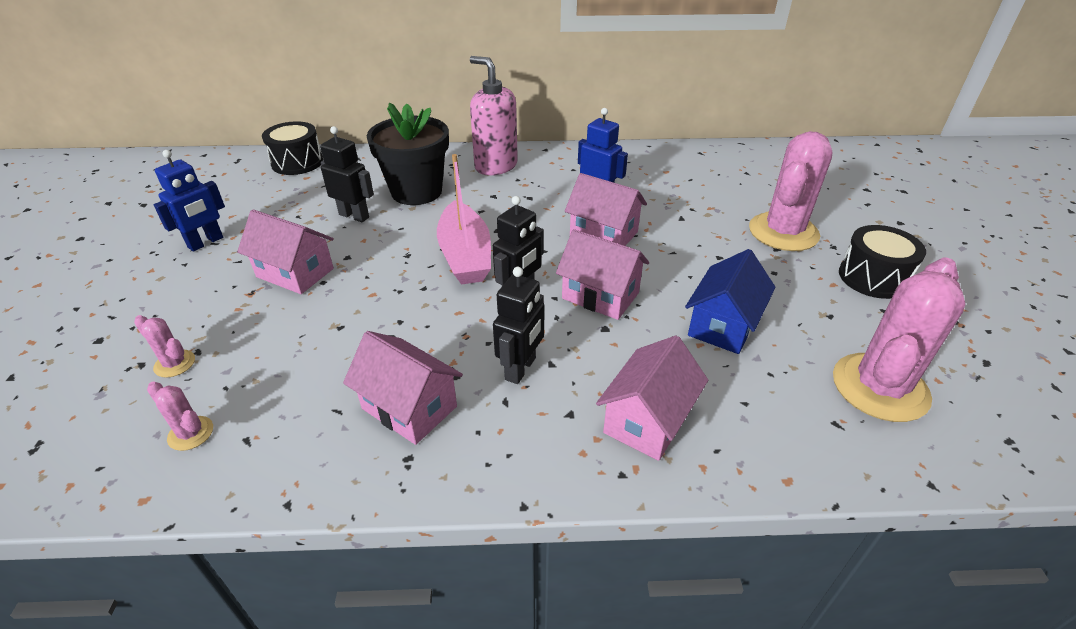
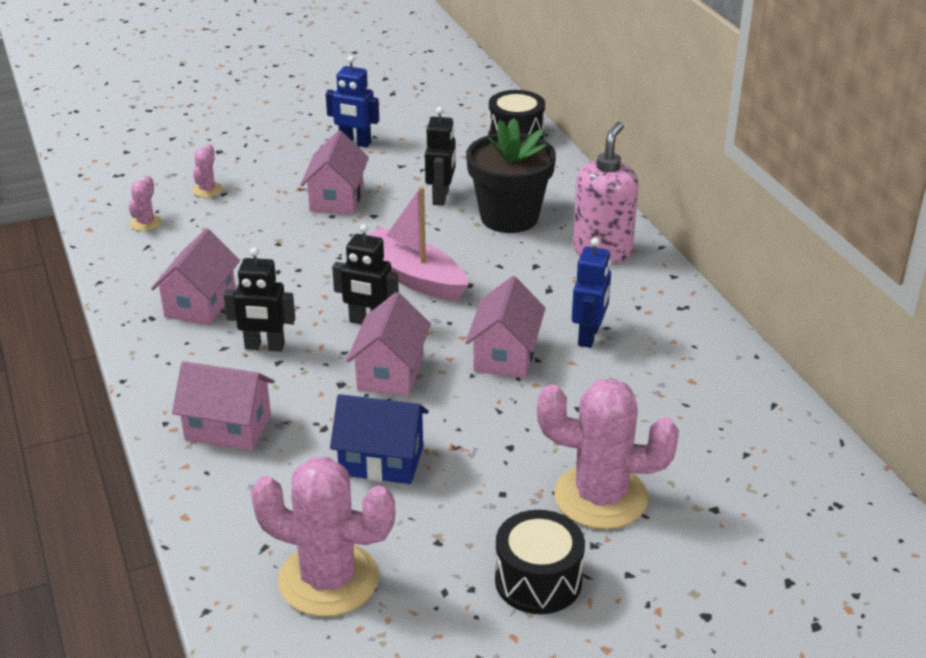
camera: 70 degrees right, 5 degrees down
pink boat [437,154,491,285] -> pink boat turned 75 degrees clockwise [368,186,468,301]

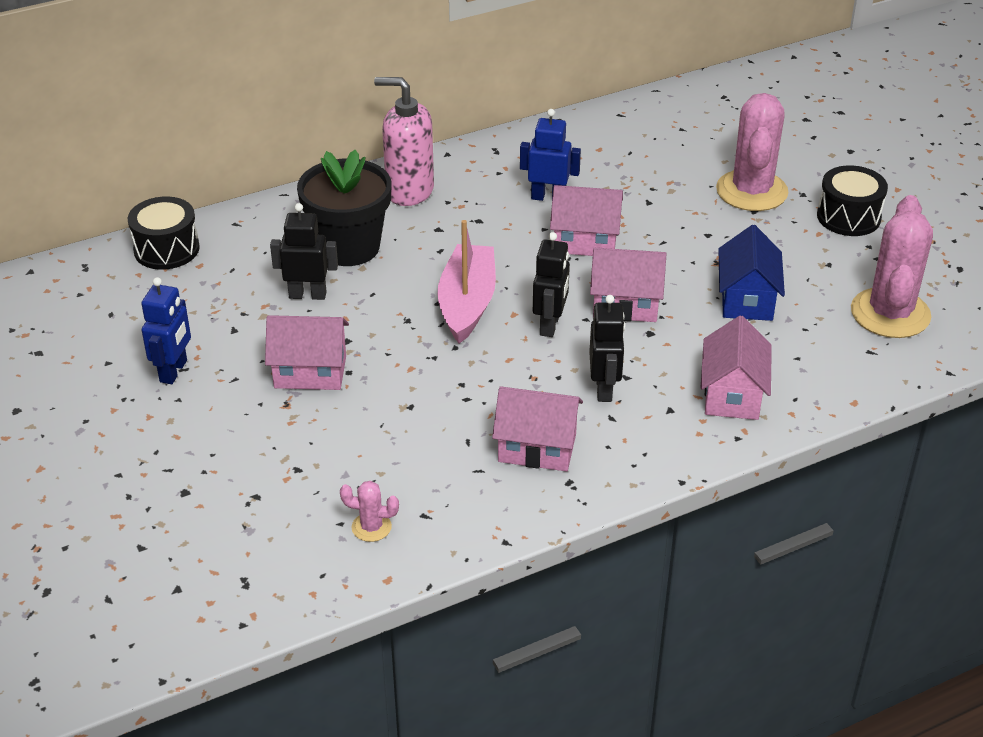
camera: 95 degrees left, 5 degrees up
pink cactus [192,144,223,198] -> none
pink boat [368,186,468,301] -> pink boat turned 150 degrees clockwise [437,220,496,344]

